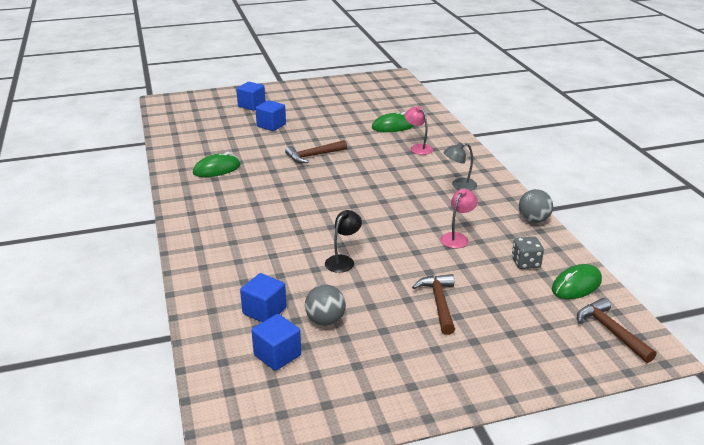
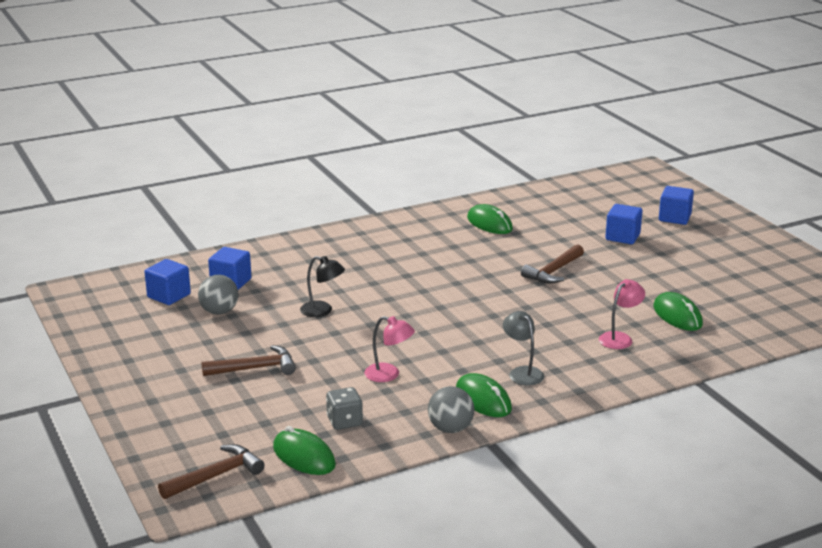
camera: 80 degrees right, 5 degrees down
brown hammer [285,140,347,163] -> brown hammer turned 105 degrees counterclockwise [521,244,584,283]
none -> green mouse [456,373,512,417]

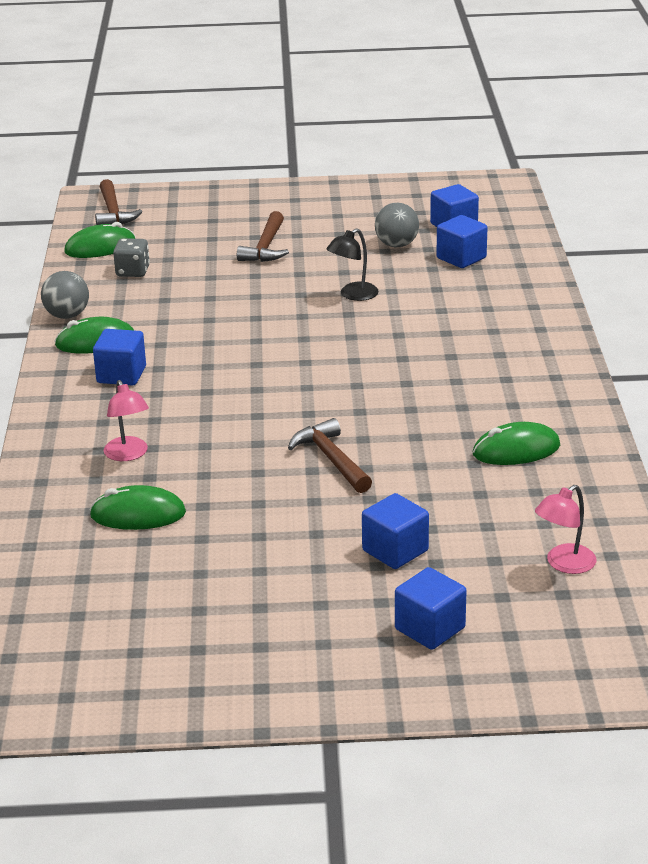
camera: 115 degrees right, 5 degrees up
pink lamp [364,316,415,382] -> pink lamp moved to [535,485,597,574]
grey lamp [503,311,544,385] -> blue cube [93,329,146,386]

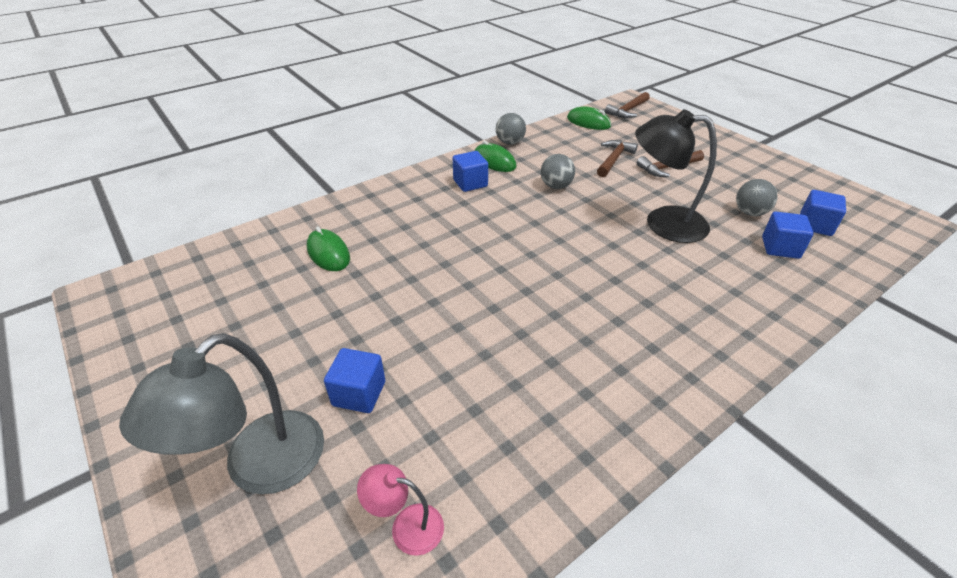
camera: 55 degrees right, 10 degrees up
pink lamp [104,380,149,461] -> none
grey dice [113,238,150,277] -> none
brown hammer [288,418,372,493] -> brown hammer moved to [597,140,638,177]
black lamp [327,228,379,301] -> black lamp [635,109,717,243], size x2.02
blue cube [395,567,467,650] -> grey lamp [119,333,324,494]
green mouse [473,422,560,465] -> none
none -> grey ball [541,154,575,189]

